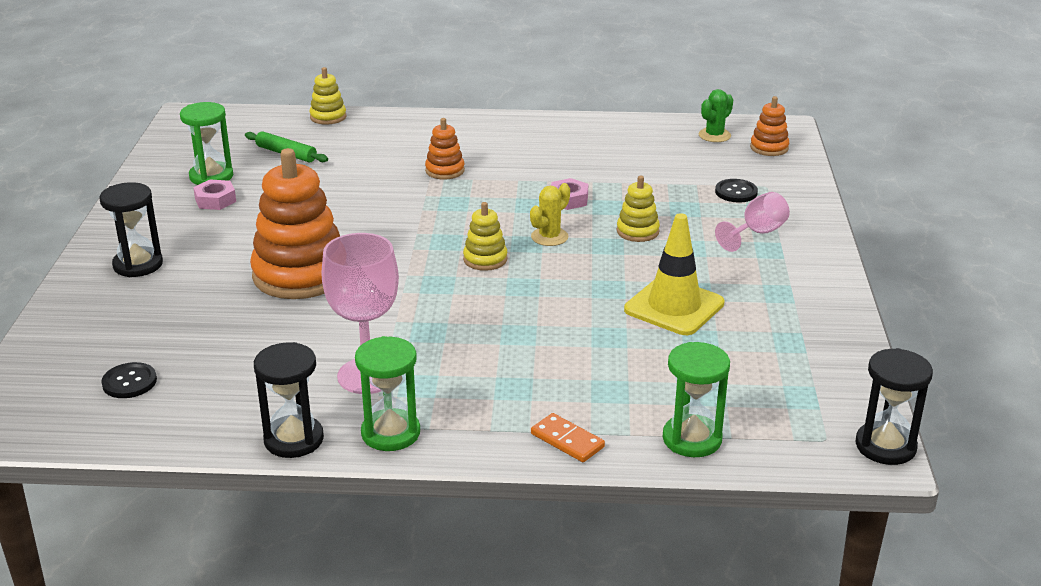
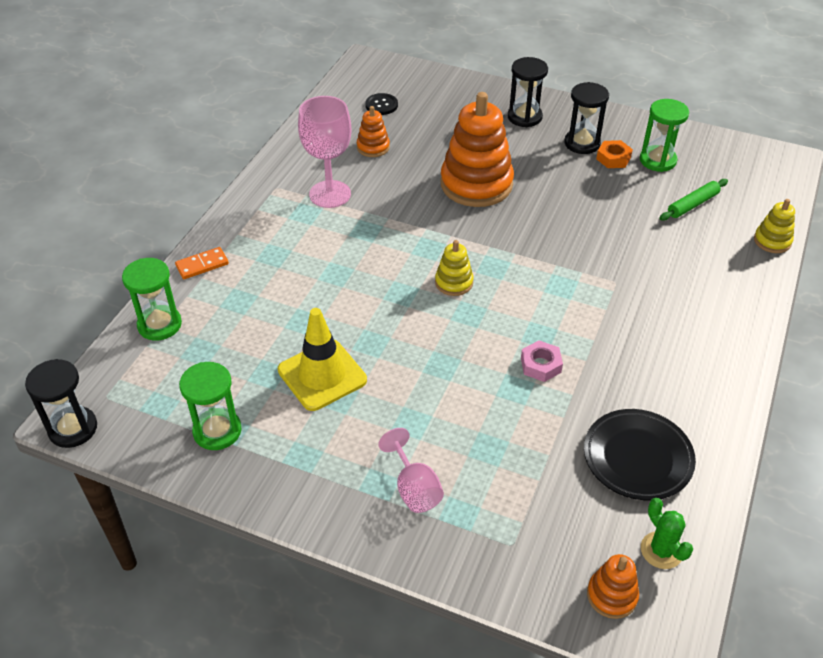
camera: 110 degrees right, 15 degrees up
pink nut [193,180,236,210] -> orange nut [596,140,633,168]
black hourglass [254,342,324,458] -> black hourglass moved to [564,82,609,154]
green hourglass [355,336,420,451] -> green hourglass moved to [179,362,241,450]
orange stacking toy [425,118,465,179] -> orange stacking toy moved to [357,106,390,157]
yellow cactus [530,183,570,246] -> none
yellow stacking toy [617,175,660,242] -> none
black button [715,179,758,203] -> none
none -> black plate [584,409,696,500]

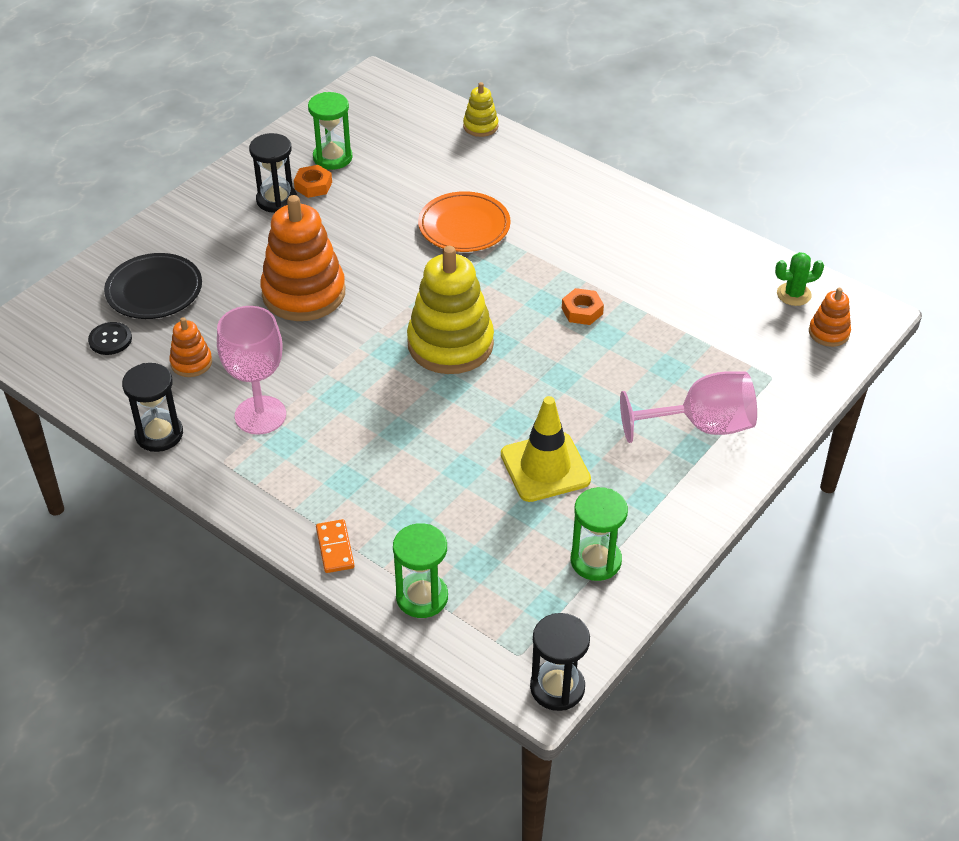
camera: 75 degrees left, 0 degrees up
pink goblet [378,428,444,513] -> pink goblet [620,371,757,443], size x1.62
yellow stacking toy [435,240,474,296] -> yellow stacking toy [407,246,494,374], size x2.10
black hourglass [508,57,548,127] -> black hourglass moved to [122,363,183,452]
pink nut [521,340,563,382] -> orange nut [562,288,604,325]
black plate [584,409,696,500] -> black plate moved to [104,253,202,319]
green rolling pin [660,179,728,221] -> none
none -> orange plate [418,191,510,252]

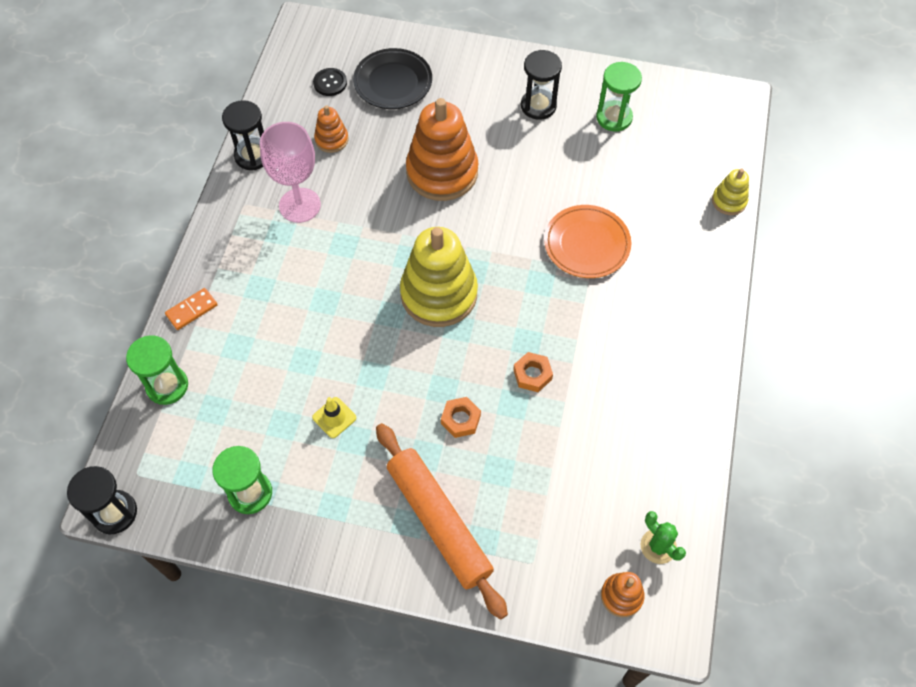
camera: 65 degrees right, 15 degrees up
orange nut [294,165,332,198] -> orange nut moved to [441,397,481,438]
yellow traffic cone [501,396,591,502] -> yellow traffic cone [312,397,356,438], size x0.52
pink goblet [620,371,757,443] -> orange rolling pin [376,423,508,620]

